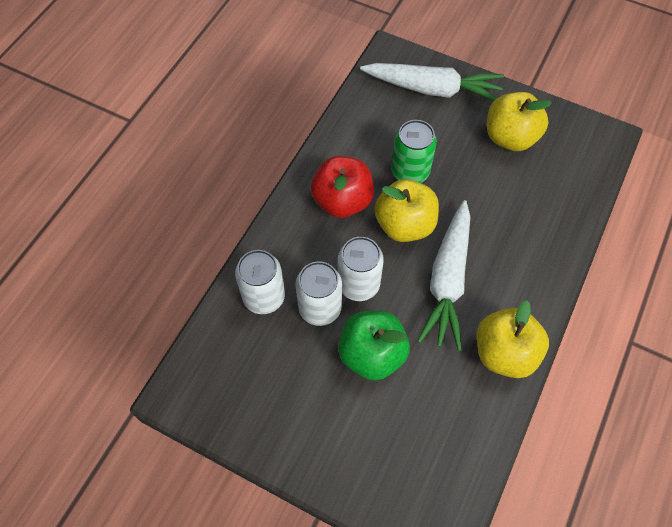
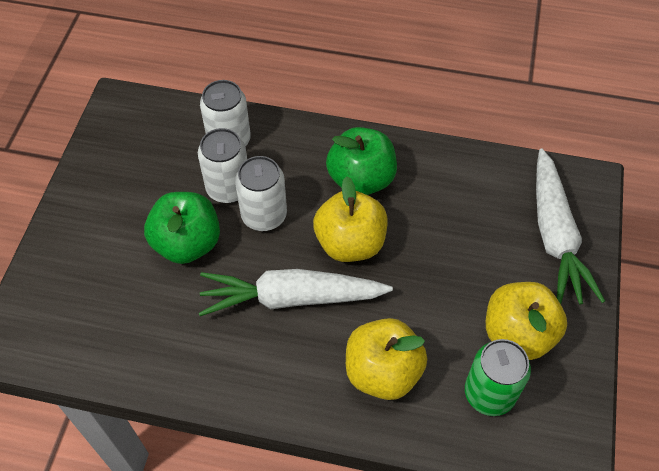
camera: 75 degrees right, 5 degrees down
red apple [311,156,374,218] -> green apple [326,127,397,195]
green can [391,120,437,183] -> green can moved to [465,339,531,416]
yellow apple [477,300,549,378] -> yellow apple moved to [346,318,427,400]

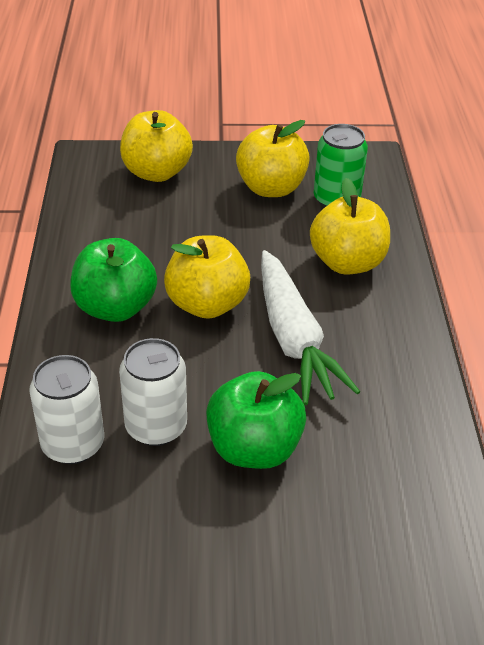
camera: 105 degrees left, 15 degrees down
white can [235,156,287,231] -> none
white carrot [536,148,605,304] -> yellow apple [120,110,193,182]

